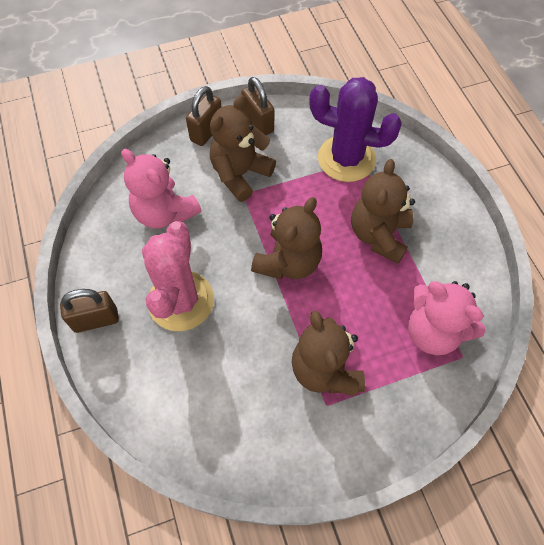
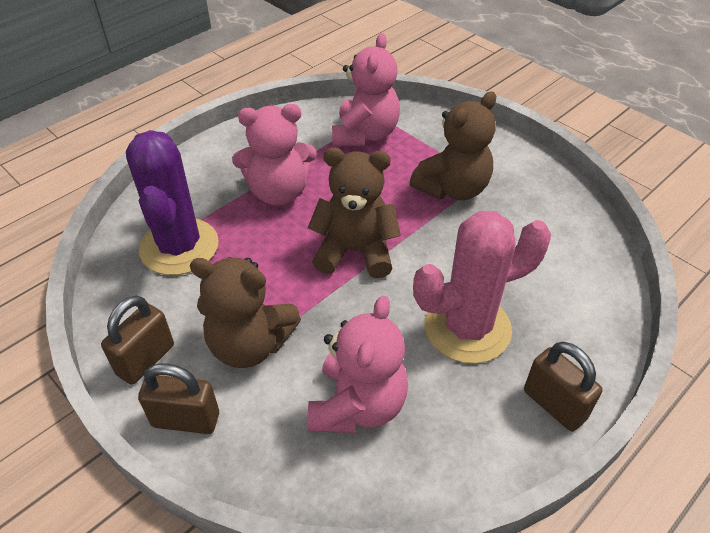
camera: 115 degrees left, 15 degrees down
brown teddy bear [351,159,415,264] -> pink teddy bear [232,104,317,206]

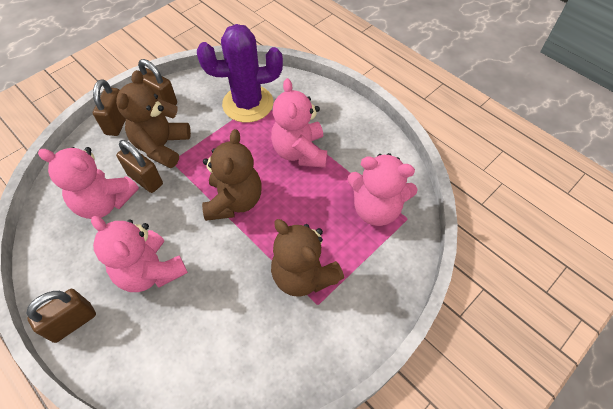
camera: 90 degrees right, 10 degrees up
pink cactus [413,211,551,364] -> pink teddy bear [91,216,188,292]
none -> brown padlock [116,140,163,193]

